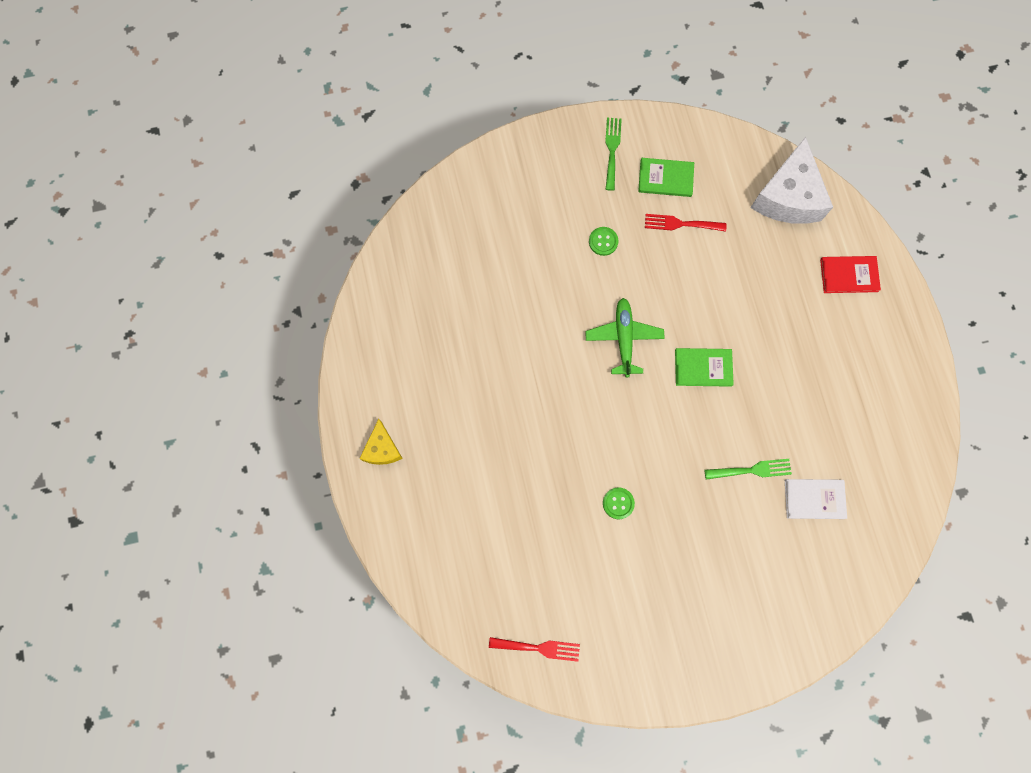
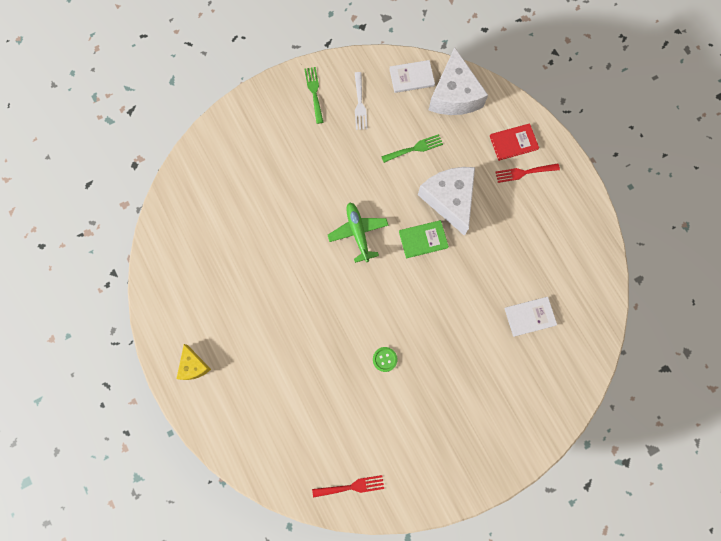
camera: 15 degrees left, 0 degrees up
green button [589,227,619,256] -> none
green book [638,158,694,197] -> white fork [355,72,368,130]
red fork [645,214,727,232] -> red fork moved to [496,164,560,183]
green fork [704,459,792,480] -> green fork moved to [381,134,443,163]
none -> white book [389,60,435,93]
none -> white cheese [418,167,475,236]

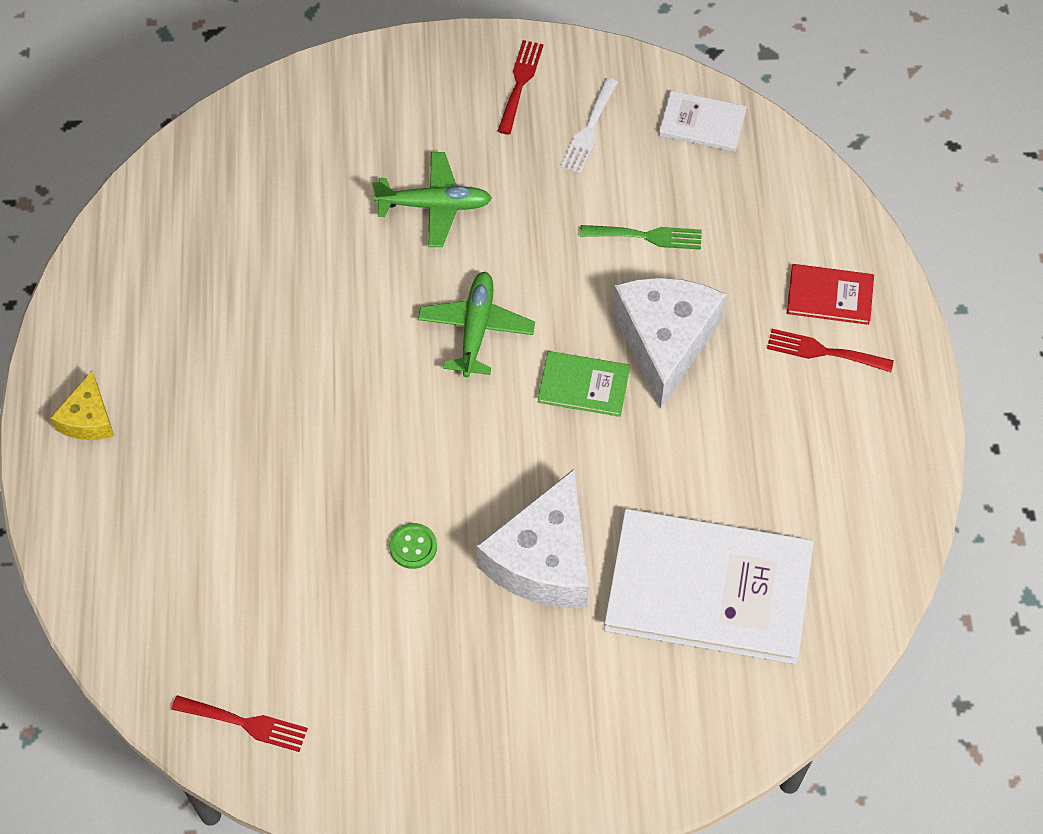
camera: 25 degrees right, 15 degrees down
green fork [304,67,323,124] -> red fork [498,40,543,135]
white cheese [428,47,488,115] -> white cheese moved to [476,469,589,608]
white book [504,297,557,337] -> white book [604,509,814,664], size x2.16
none -> green plane [372,152,492,247]

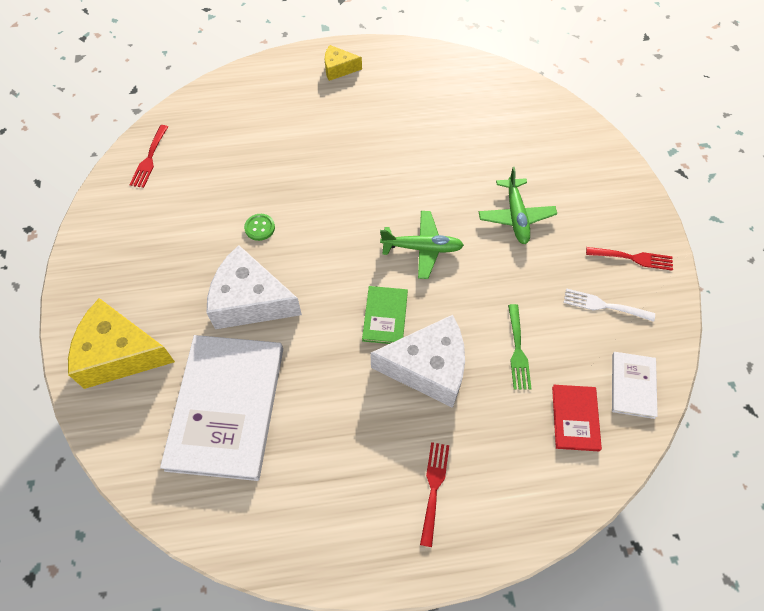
camera: 85 degrees right, 0 degrees up
red book [787,264,874,325] -> red book moved to [552,385,602,451]
none -> yellow cheese [68,298,175,389]

